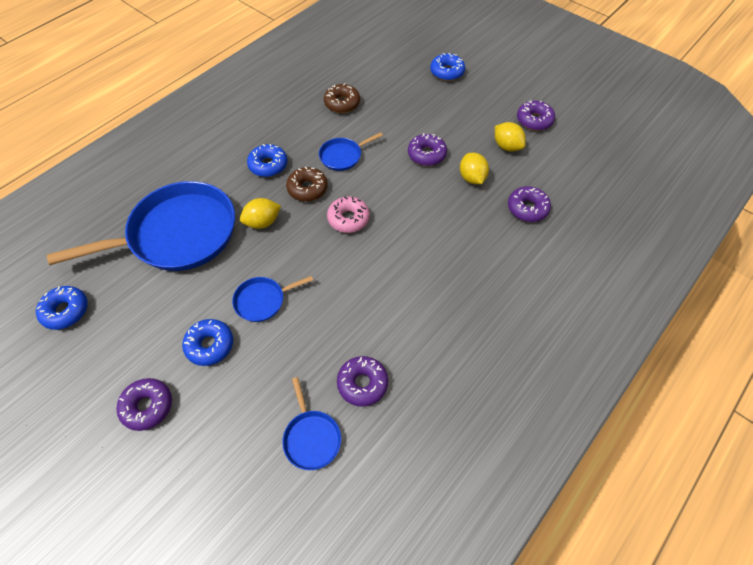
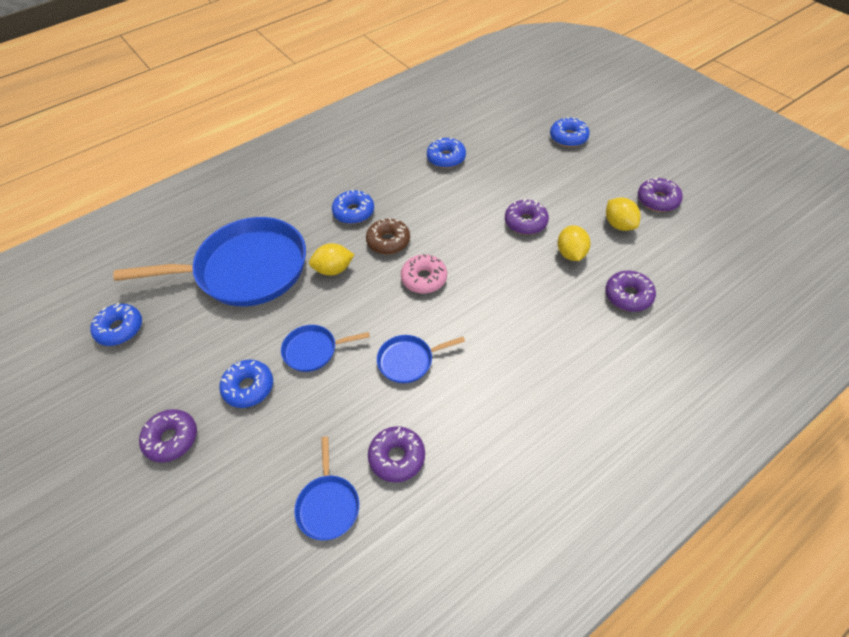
camera: 15 degrees right, 5 degrees down
blue pan [319,132,383,171] -> blue pan moved to [377,335,465,383]
brown donut [324,83,360,113] -> blue donut [427,137,466,168]

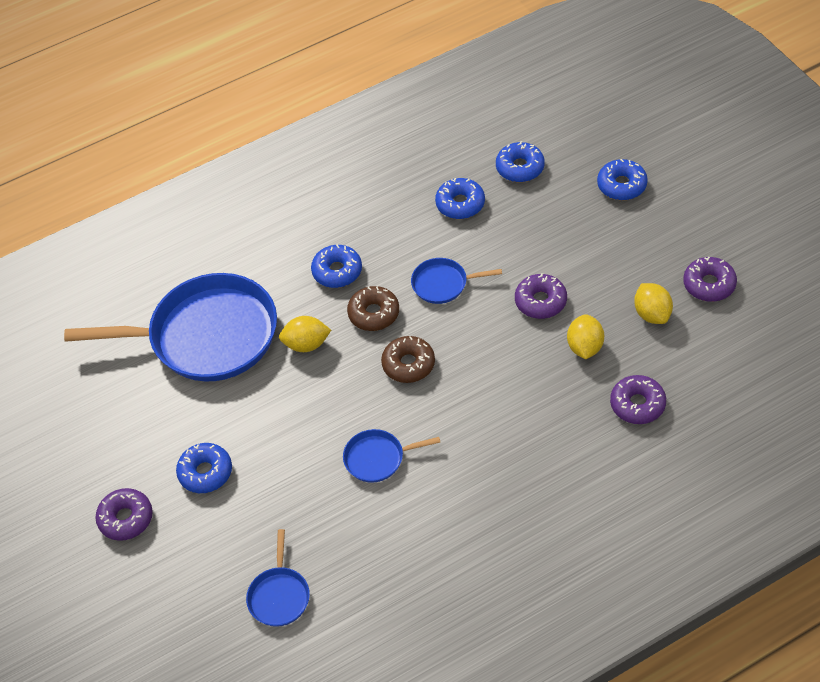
camera: 10 degrees right, 0 degrees up
blue donut [90,303,142,346] -> blue donut moved to [496,141,545,182]
blue pan [281,325,370,372] -> blue pan moved to [411,258,502,304]
purple donut [368,426,425,482] -> none
pink donut [401,254,447,294] -> brown donut [381,336,435,383]

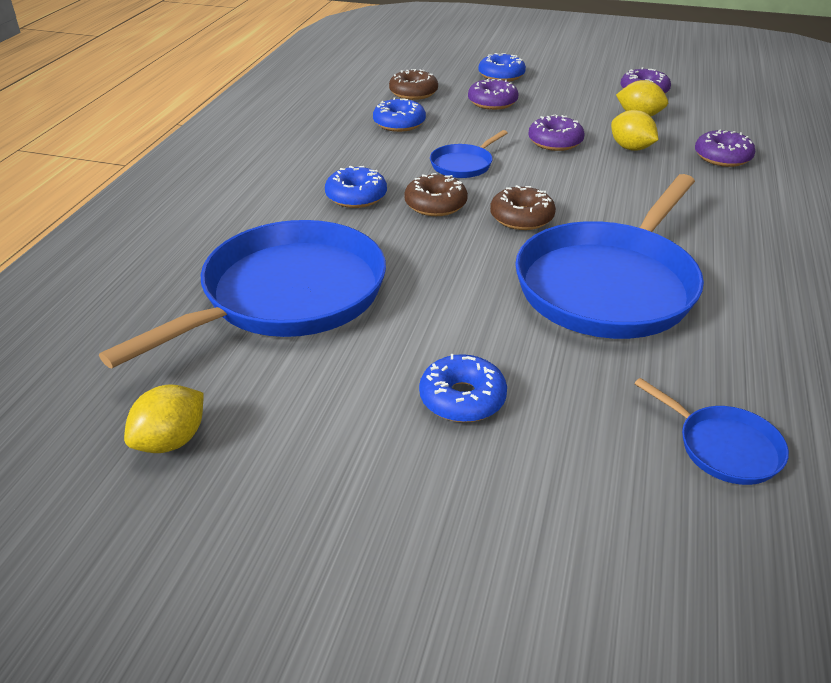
camera: 50 degrees left, 15 degrees down
purple donut [95,488,153,541] -> purple donut moved to [468,78,518,110]
yellow lemon [279,316,331,352] -> yellow lemon moved to [124,384,204,453]
blue pan [343,429,440,483] -> blue pan [515,174,704,339], size x2.28
blue donut [496,141,545,182] -> brown donut [389,69,438,100]

